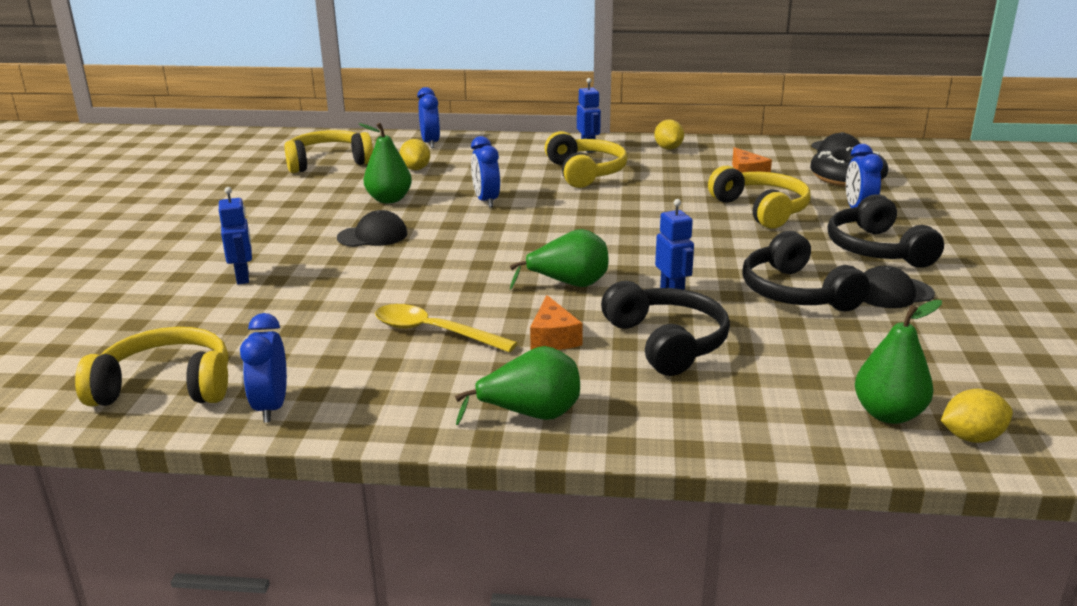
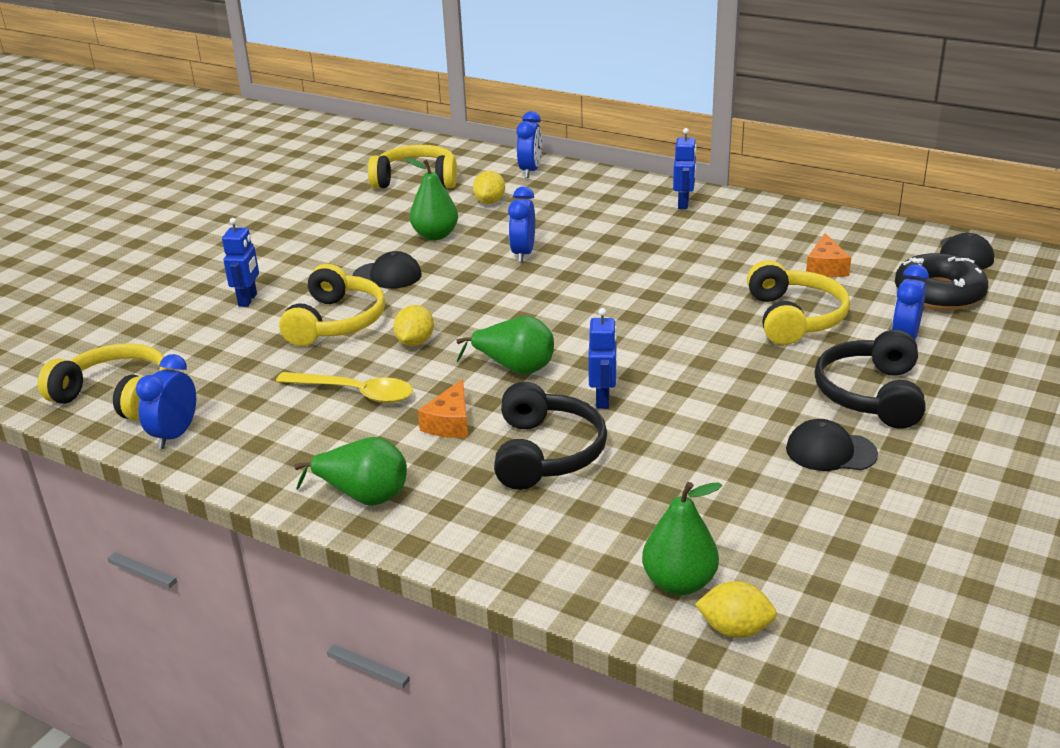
camera: 25 degrees right, 5 degrees up
yellow spoon [375,304,517,353] -> yellow spoon turned 150 degrees clockwise [276,372,413,403]
yellow headphones [545,131,628,188] -> yellow headphones moved to [279,264,385,346]
yellow lemon [654,119,684,150] -> yellow lemon moved to [394,305,434,346]
black headphones [742,231,870,312] -> none

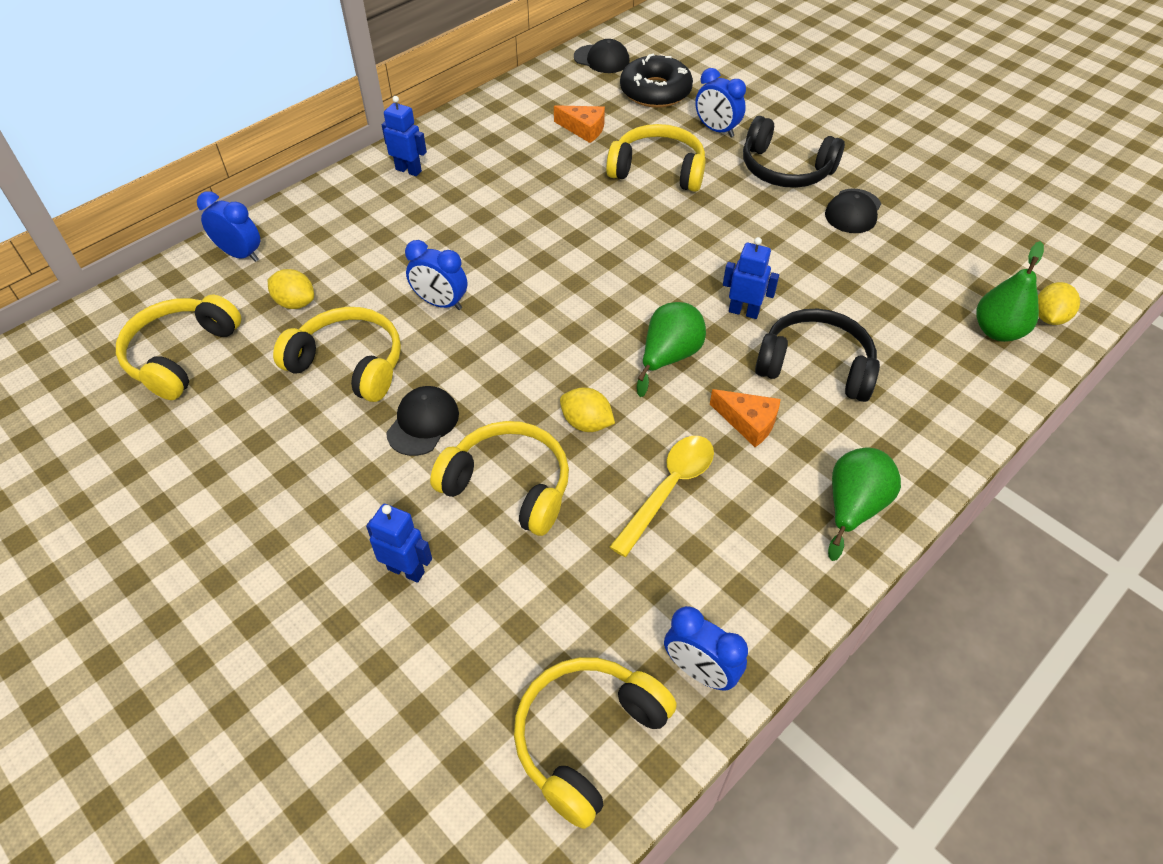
camera: 75 degrees left, 20 degrees up
green pear [406,158,458,240] -> yellow headphones [273,307,401,402]

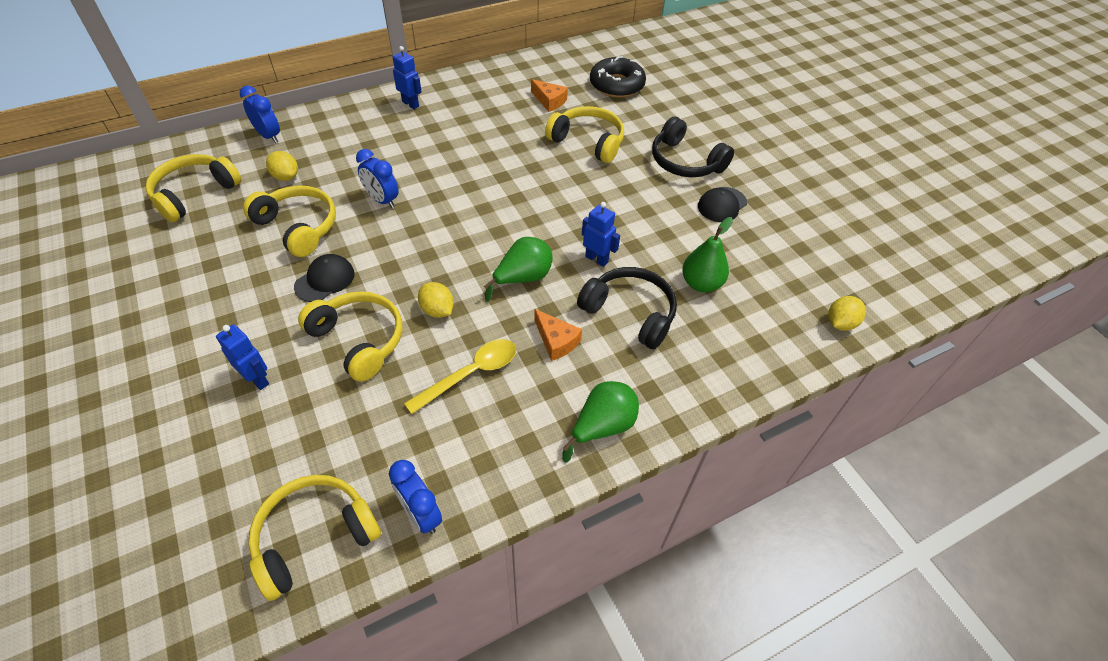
camera: 15 degrees right, 0 degrees up
black cap [574,39,630,73] -> none
blue clock [695,68,746,137] -> none
green pear [976,241,1044,342] -> green pear moved to [682,217,733,292]

